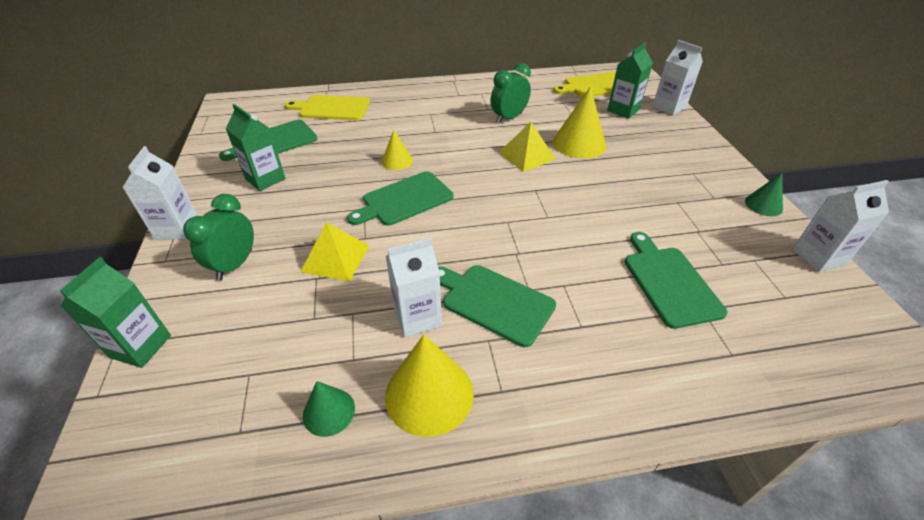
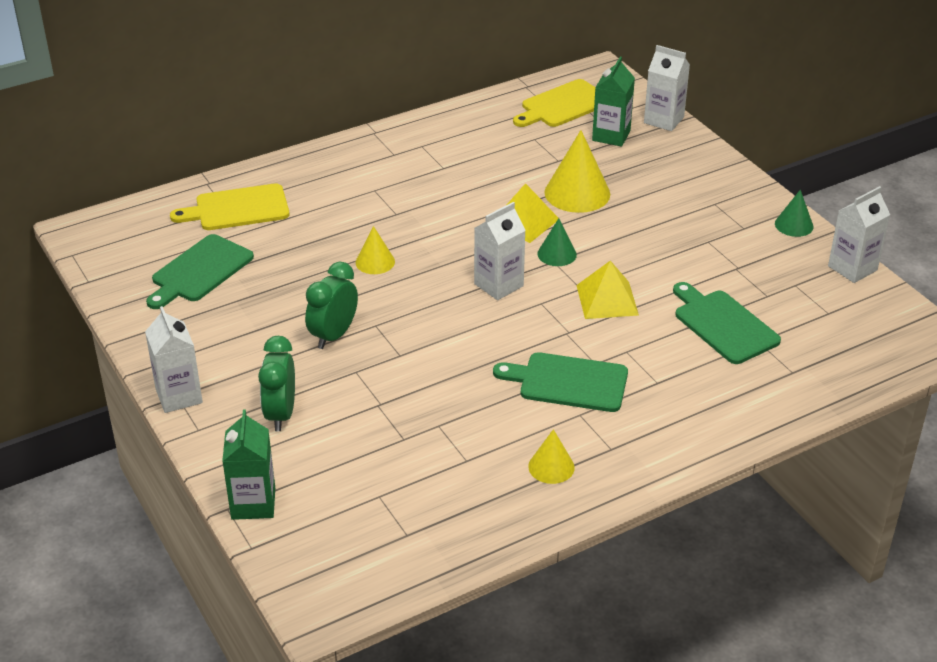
camera: 20 degrees left, 5 degrees down
green carton [226,104,286,191] -> none
yellow pyramid [301,222,370,282] -> yellow pyramid moved to [576,261,639,319]
green cone [303,381,355,437] -> green cone moved to [537,218,577,266]
green cutting board [347,171,453,226] -> none
yellow cone [385,335,474,437] -> yellow cone [528,429,575,484], size x0.57
white carton [386,238,442,338] -> white carton moved to [474,202,526,300]
green clock [491,63,531,123] -> green clock moved to [305,262,358,349]

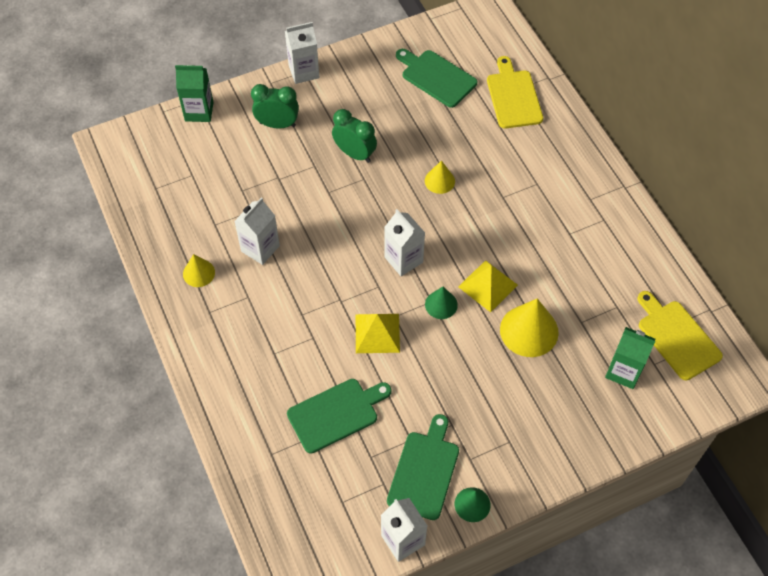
camera: 95 degrees right, 20 degrees up
green cutting board [493,352,628,412] -> green cutting board moved to [387,414,459,520]
white carton [644,45,690,131] -> white carton moved to [234,197,280,265]

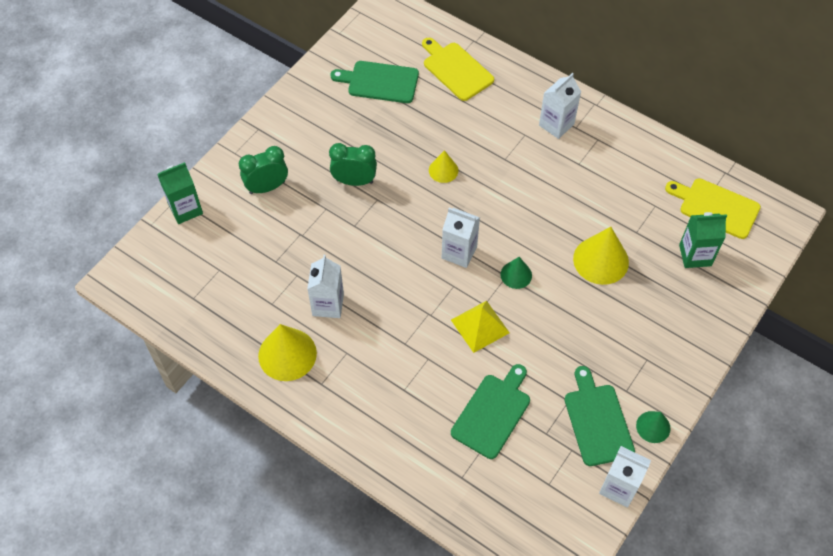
camera: 30 degrees left, 0 degrees up
yellow cone [183,254,215,287] -> yellow cone [258,324,317,381], size x1.77
white carton [285,22,319,84] -> white carton moved to [539,73,581,139]
yellow pyramid [458,260,518,312] -> none

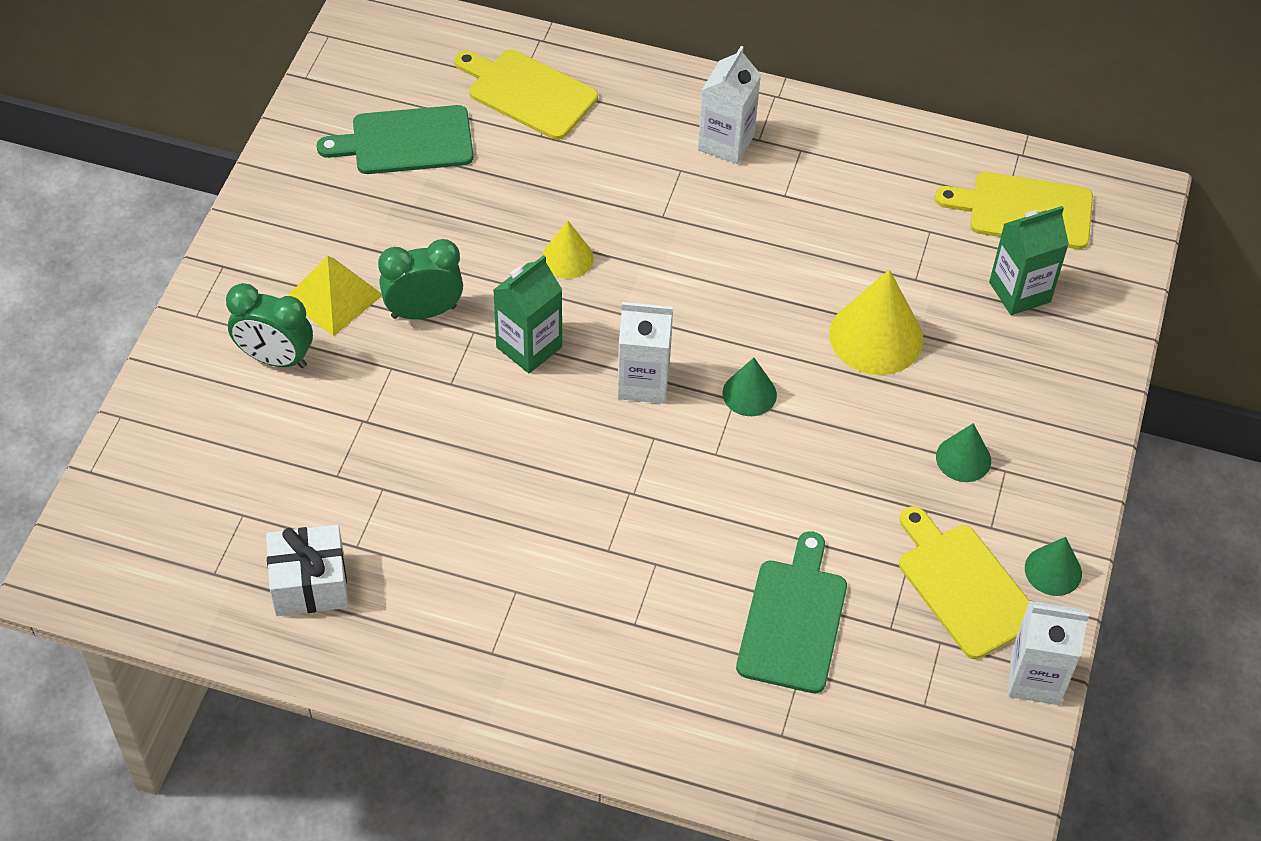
camera: 20 degrees left, 5 degrees down
green carton [157,162,203,224] -> green carton moved to [493,255,562,373]
green clock [239,146,288,194] -> green clock turned 120 degrees counterclockwise [226,283,313,368]
yellow cone [258,324,317,381] -> none
white carton [307,255,344,318] -> none
yellow pyramid [451,301,510,353] -> yellow pyramid moved to [288,256,382,336]
green cutting board [564,366,635,466] -> yellow cutting board [899,506,1029,659]
none -> white gift [266,525,348,616]
none -> green cone [936,423,991,482]

